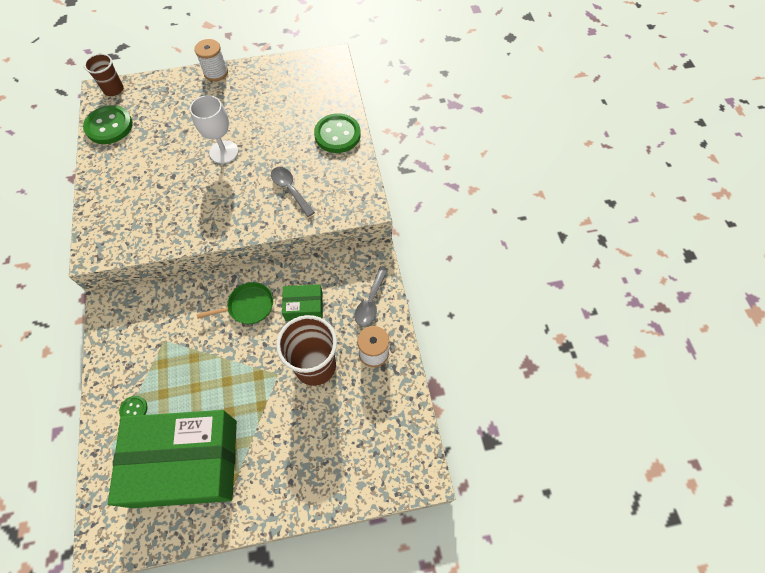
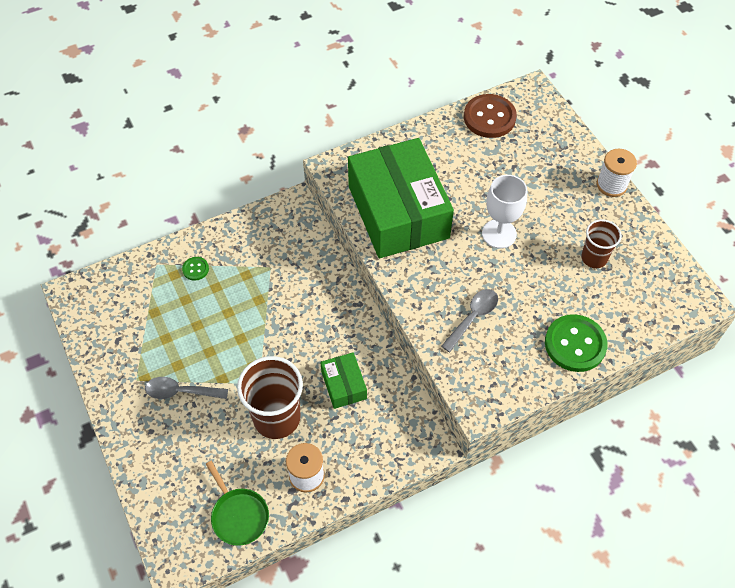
camera: 75 degrees right, 5 degrees down
green button [83,105,133,144] -> brown button [464,94,517,138]
brown cup [84,53,124,96] -> brown cup moved to [581,219,622,268]
green box [108,410,237,508] -> green box moved to [348,138,454,258]
green pan [197,282,273,324] -> green pan moved to [206,461,269,546]
grey spoon [355,266,388,326] -> grey spoon moved to [145,377,228,399]

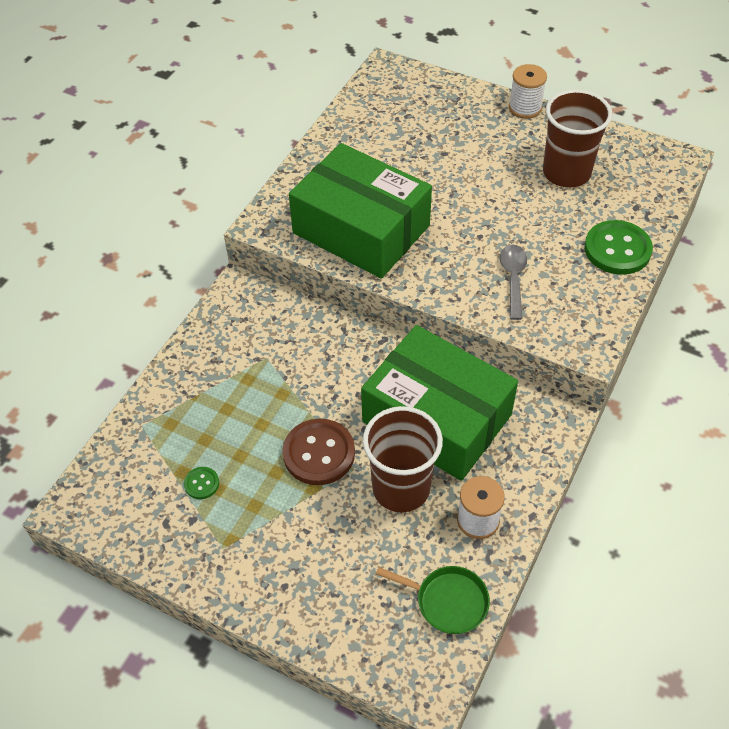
camera: 35 degrees left, 5 degrees down
grey spoon [145,377,228,399] -> none
green button [182,257,209,281] -> green button moved to [184,467,219,499]
green box [320,352,367,409] -> green box [361,325,518,481], size x2.31
brown button [464,94,517,138] -> brown button moved to [282,419,355,485]
white goblet [482,175,527,248] -> none
brown cup [581,219,622,268] -> brown cup [543,89,612,188], size x1.70

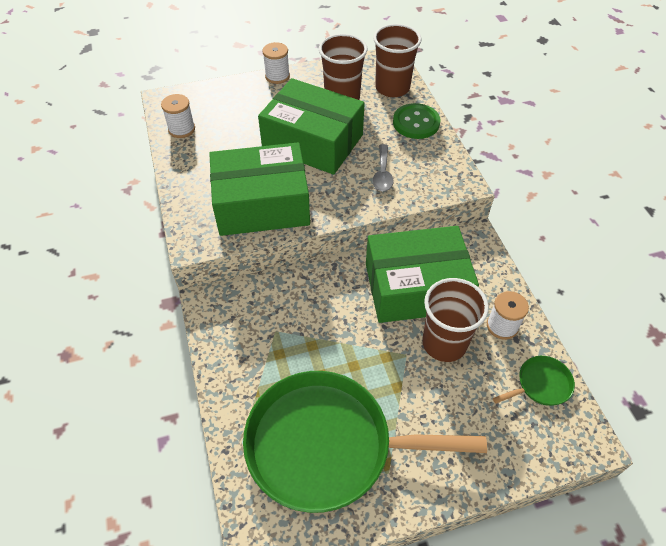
camera: 45 degrees left, 0 degrees up
green button [184,467,219,499] -> green pan [243,371,487,513]
brown button [282,419,355,485] -> none
grey spoon [500,244,527,320] -> grey spoon turned 135 degrees counterclockwise [373,144,394,191]
none -> white spool [161,94,195,138]
none -> green box [258,78,365,175]
none -> brown cup [373,24,422,97]

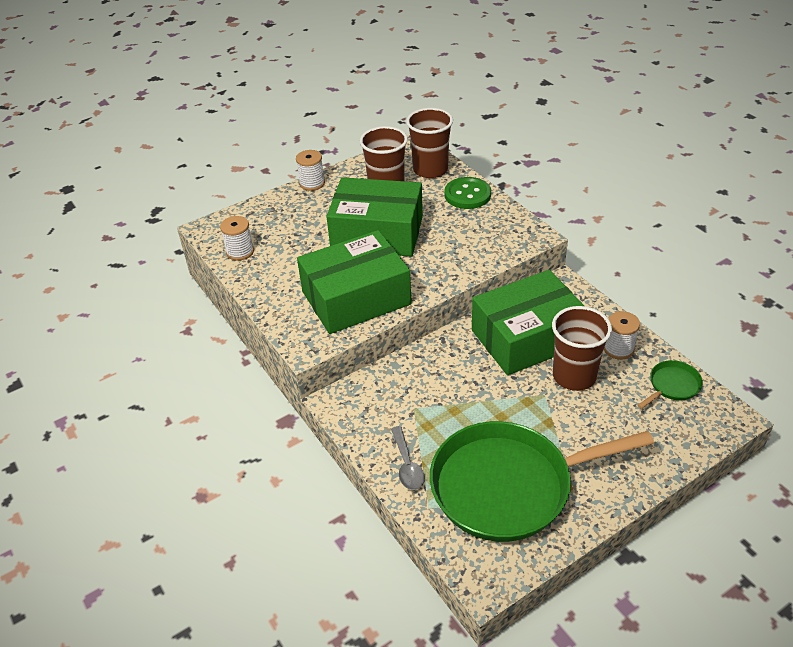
camera: 15 degrees left, 10 degrees down
grey spoon [373,144,394,191] -> grey spoon moved to [391,426,425,490]

